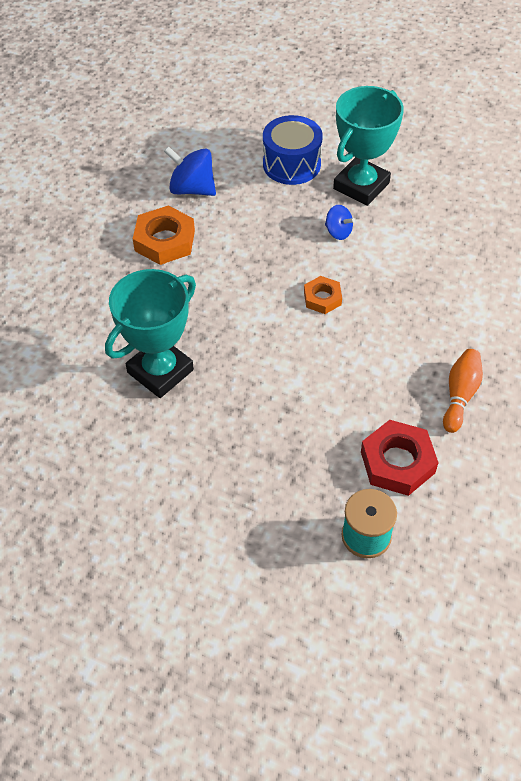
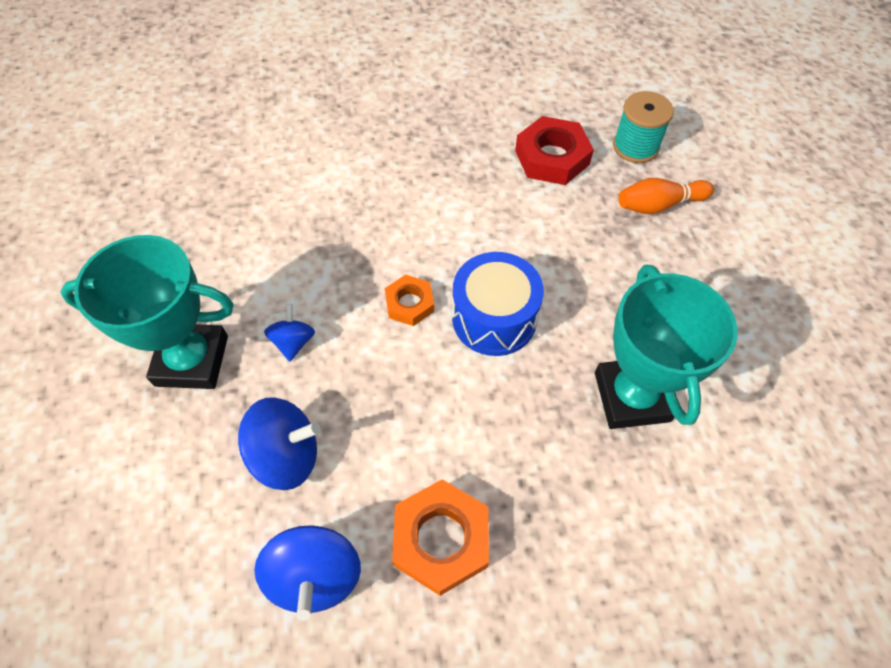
camera: 125 degrees left, 5 degrees up
turquoise trophy [105,269,196,398] -> turquoise trophy turned 75 degrees clockwise [595,265,737,429]
blue drum [263,115,323,185] -> blue drum moved to [452,252,544,356]
orange bowling pin [443,349,483,433] -> orange bowling pin moved to [619,178,714,214]
none -> blue spinning top [238,397,320,490]

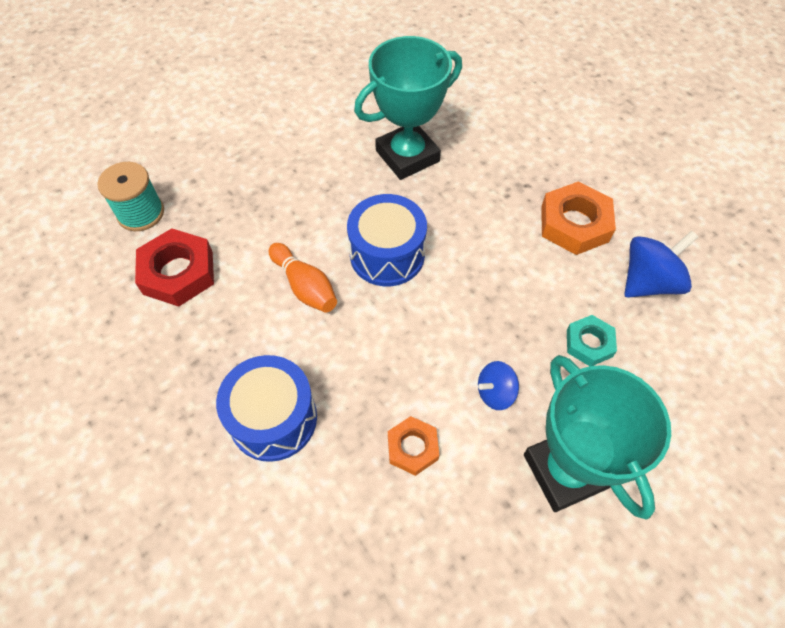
camera: 115 degrees left, 0 degrees up
blue spinning top [238,397,320,490] -> turquoise nut [567,315,617,366]
orange nut [385,275,434,326] -> orange nut moved to [388,416,439,476]
orange bowling pin [619,178,714,214] -> orange bowling pin moved to [269,243,337,313]
none -> blue drum [216,355,317,462]

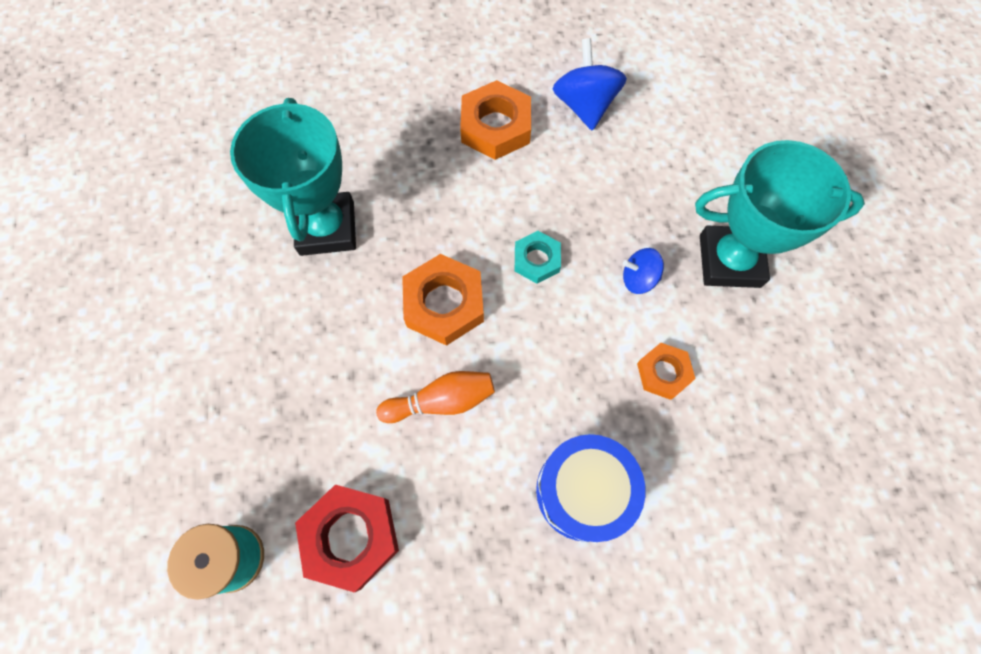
camera: 65 degrees left, 10 degrees up
blue drum [347,194,427,286] -> orange nut [402,254,484,346]
blue spinning top [478,361,519,410] -> blue spinning top turned 90 degrees clockwise [623,248,664,294]
turquoise nut [567,315,617,366] -> turquoise nut moved to [515,231,561,284]

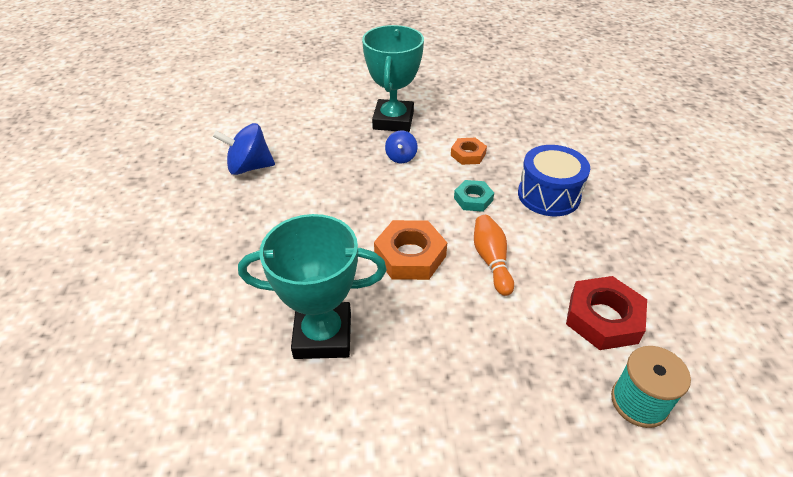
camera: 85 degrees left, 25 degrees down
orange nut [460,80,531,160] -> none
turquoise nut [515,231,561,284] -> turquoise nut moved to [454,180,494,212]

